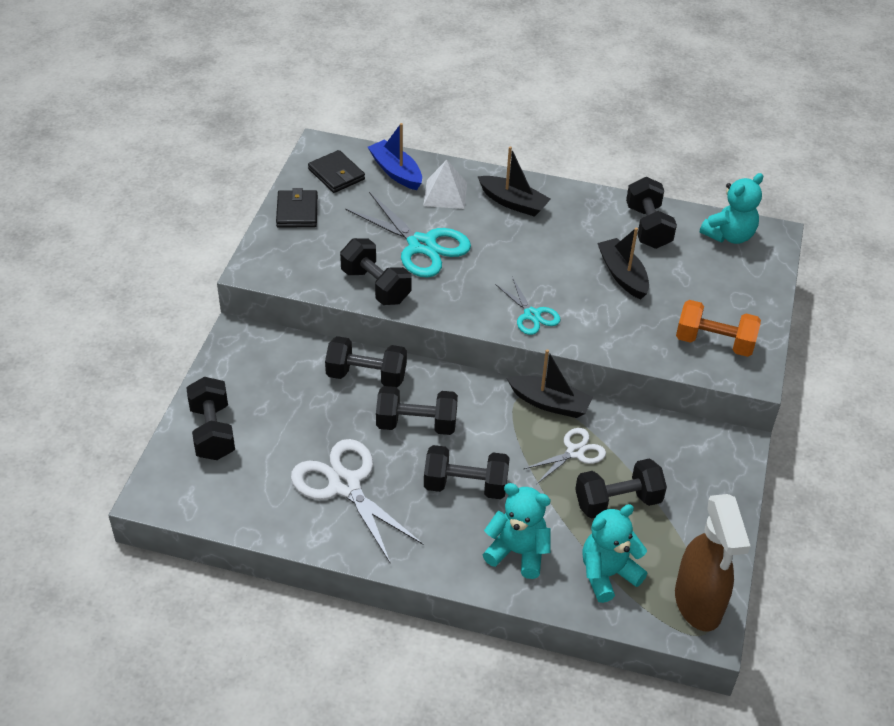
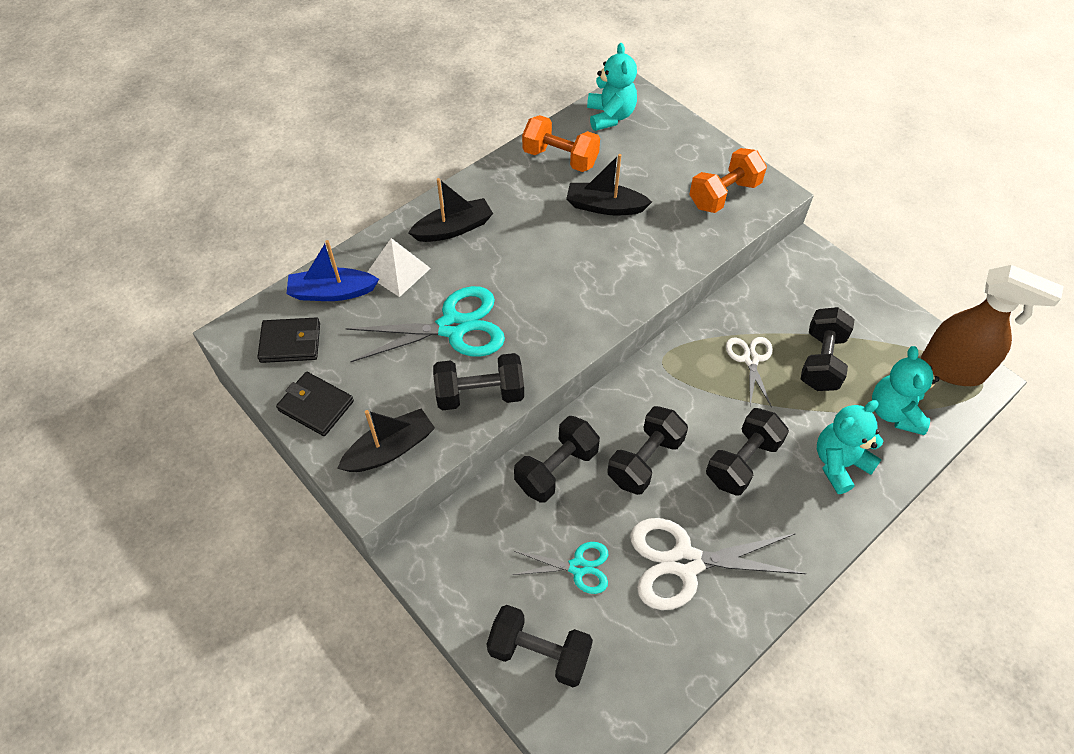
camera: 55 degrees left, 10 degrees up
turquoise scissors [495,277,561,335] -> turquoise scissors moved to [512,542,608,594]
black boat [507,349,593,418] -> black boat moved to [337,408,435,472]
black dumbbell [626,177,677,249] -> orange dumbbell [522,115,600,172]

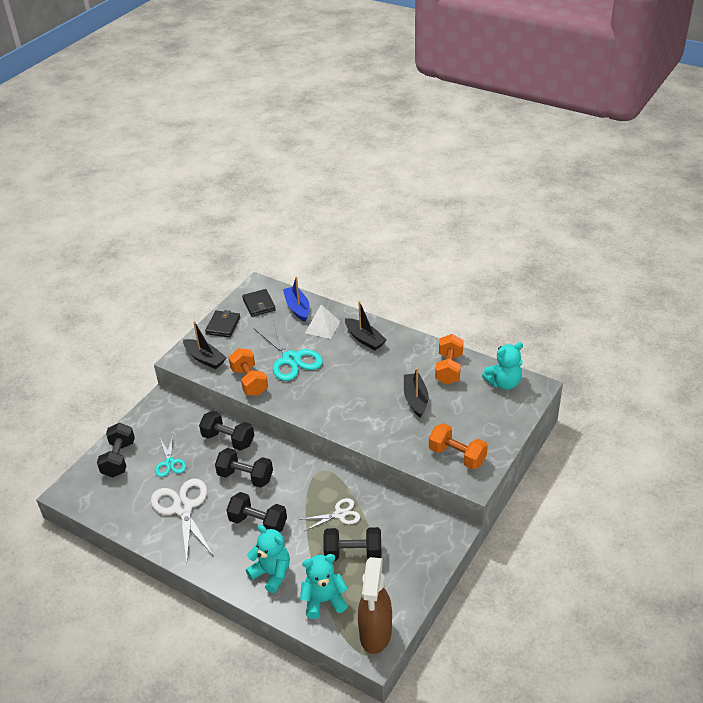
camera: 75 degrees right, 15 degrees down
black dumbbell [433,353,524,410] -> orange dumbbell [229,348,268,396]

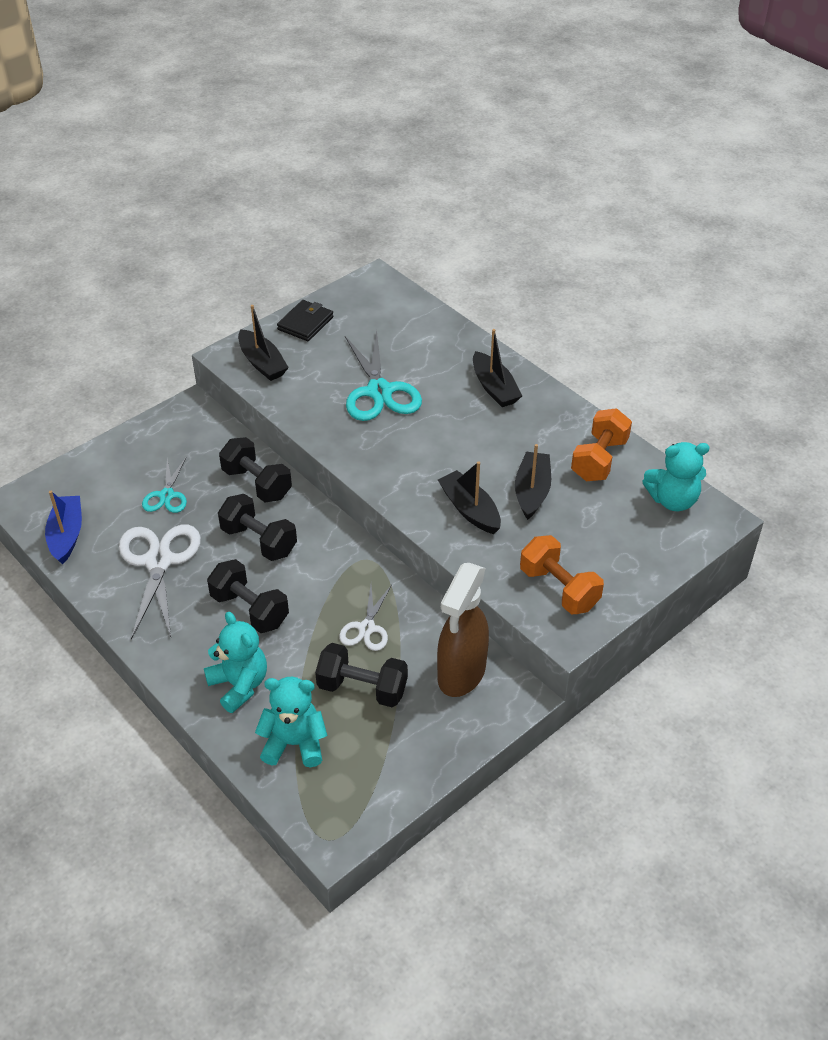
camera: 15 degrees right, 5 degrees up
black dumbbell [97,423,135,477] -> none
orange dumbbell [229,348,268,396] -> none
black wallet [242,289,276,317] -> none
blue boat [283,277,310,322] -> blue boat moved to [45,491,82,564]
white scissors [303,498,360,531] -> white scissors turned 105 degrees clockwise [339,585,392,651]
white pyramid [305,305,341,339] -> none
brown spray bottle [358,557,392,654] -> brown spray bottle moved to [437,563,489,697]
none -> black boat [438,461,501,534]

